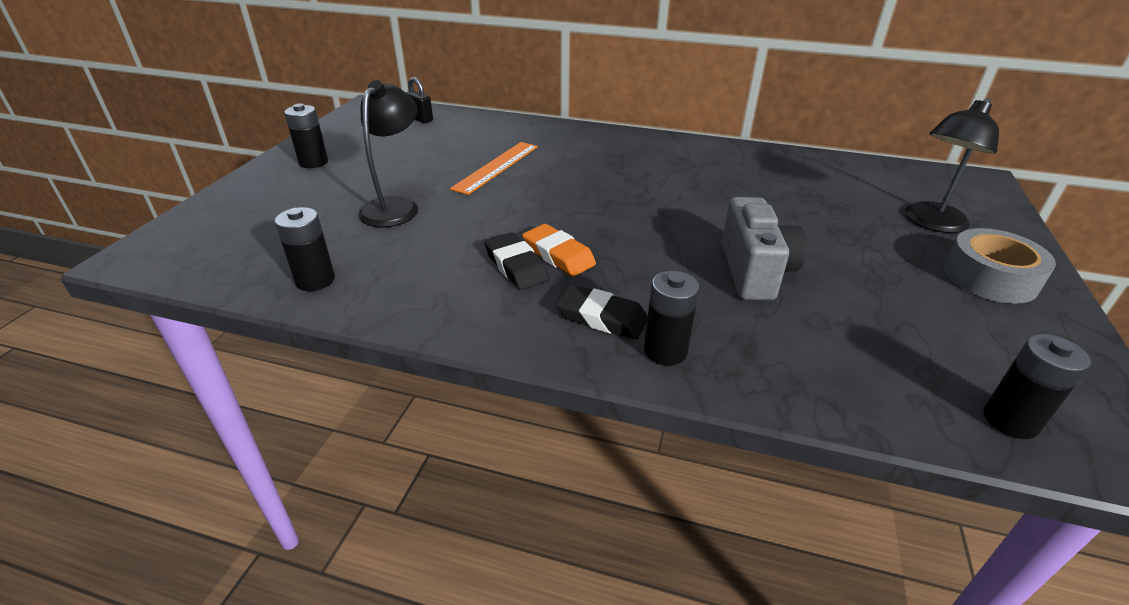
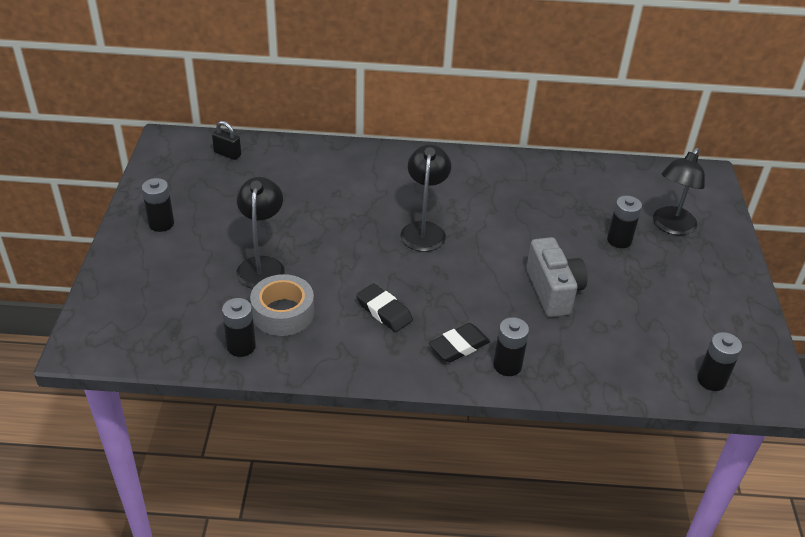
camera: 15 degrees left, 5 degrees up
orange ruler [450,142,538,195] -> none
orange eraser [522,224,596,276] -> none
black eraser [556,284,648,339] -> black eraser turned 45 degrees counterclockwise [429,323,490,362]
grey tape [944,228,1056,304] -> grey tape moved to [250,274,314,336]
none -> black lamp [400,145,451,252]
none -> black battery [607,196,642,248]

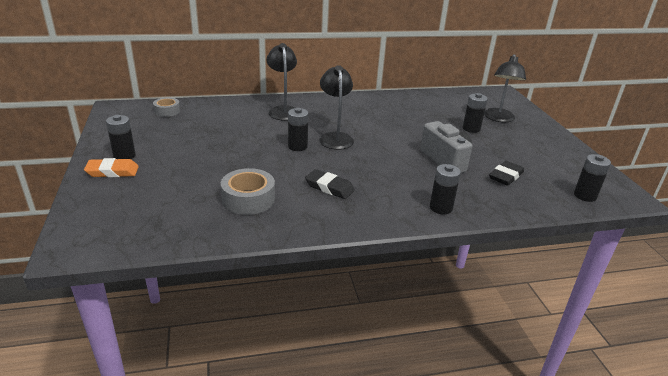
camera: 15 degrees left, 10 degrees down
black padlock [212,121,241,160] -> grey tape [153,97,180,117]
black battery [222,298,256,357] -> black battery moved to [288,108,309,151]
black lamp [236,177,285,289] -> black lamp moved to [267,43,297,121]
black eraser [429,323,490,362] -> black eraser moved to [489,161,524,186]
none -> orange eraser [84,158,139,177]

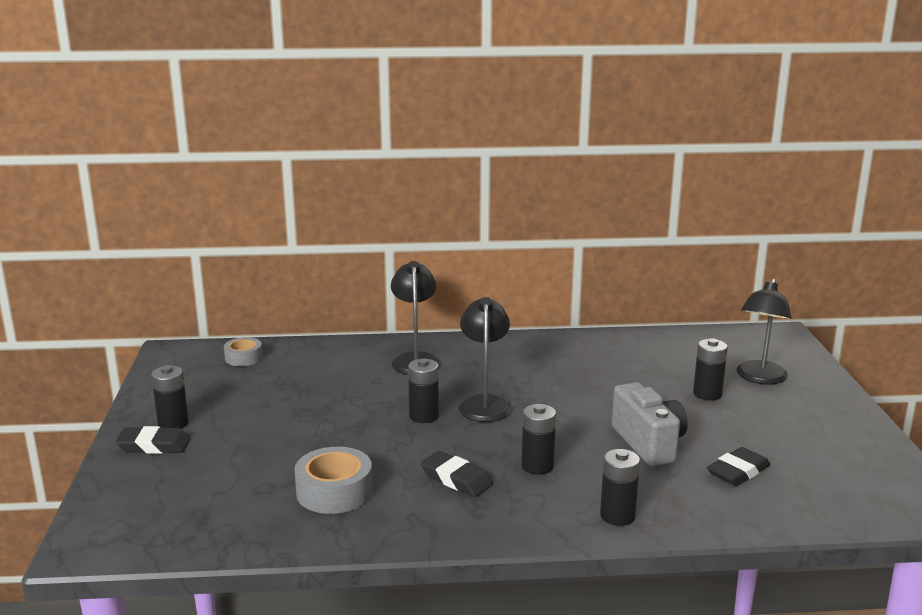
camera: 10 degrees right, 10 degrees down
orange eraser [84,158,139,177] -> black eraser [115,426,190,454]
black battery [574,154,611,202] -> black battery moved to [521,404,556,475]

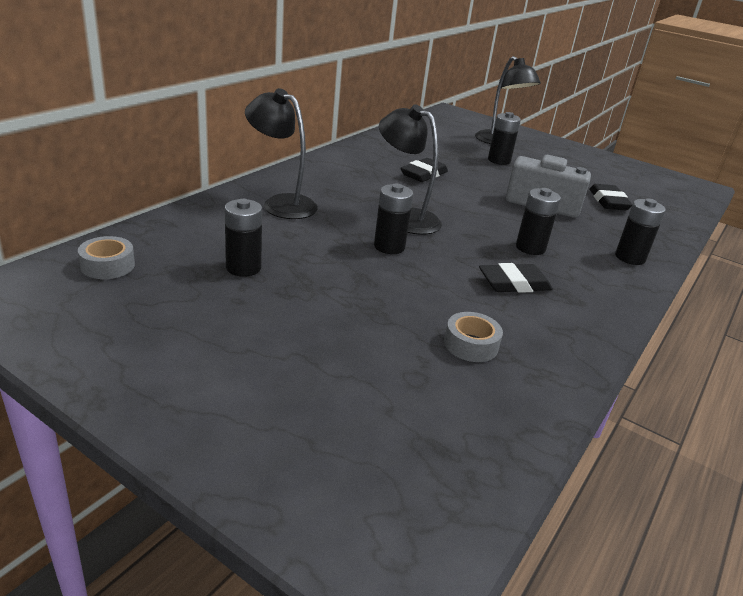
camera: 55 degrees left, 10 degrees up
black eraser [115,426,190,454] -> black eraser moved to [401,158,448,182]
black battery [151,365,189,429] -> black battery moved to [225,199,262,277]
grey tape [294,447,373,514] -> grey tape [444,312,503,362], size x0.62

